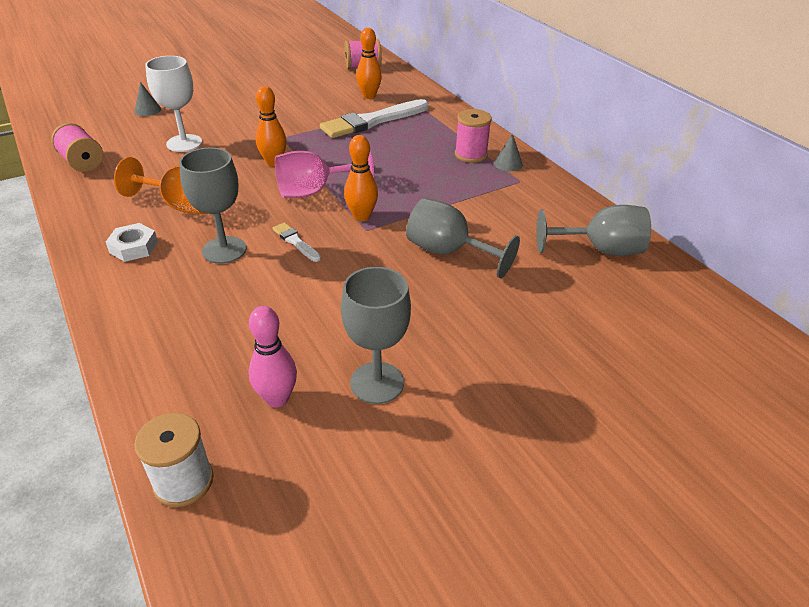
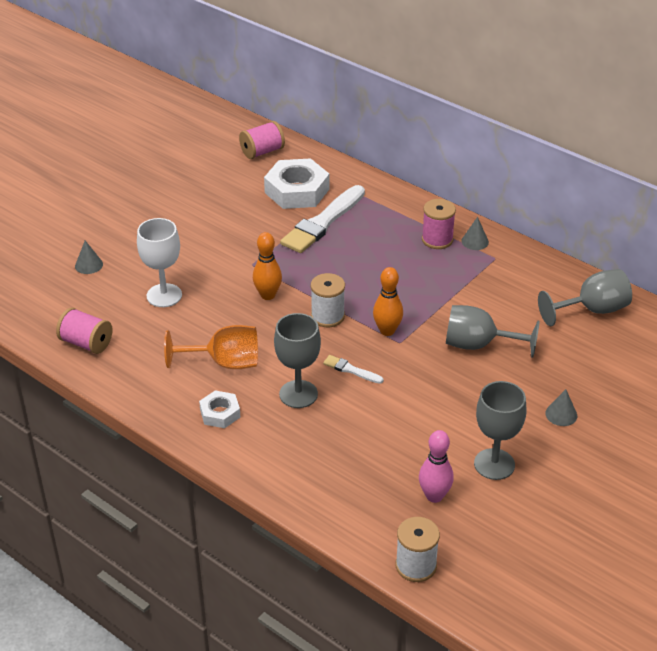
camera: 20 degrees left, 0 degrees up
pink goblet [275,151,374,198] -> white spool [311,273,345,327]
orange bowling pin [356,28,382,99] -> white nut [264,158,329,209]
none -> grey cone [545,389,577,426]

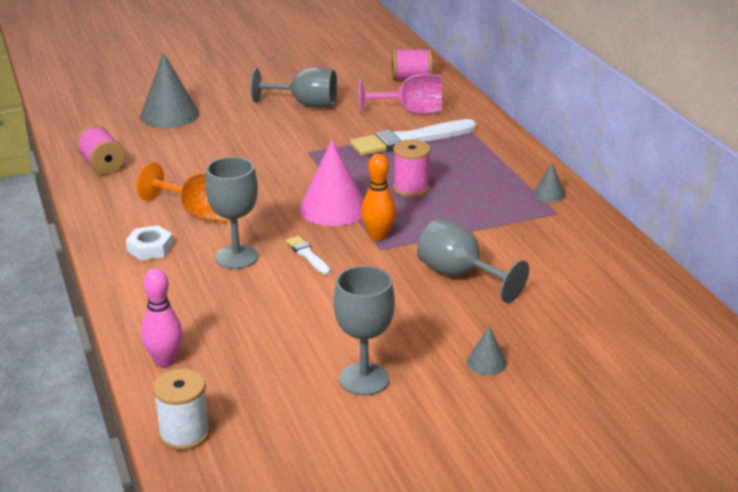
camera: 30 degrees right, 10 degrees down
grey cone [75,241,103,274] -> grey cone [140,53,199,128], size x2.09
white goblet [137,218,182,307] -> none
orange bowling pin [253,232,282,300] -> none
white nut [264,158,329,209] -> pink goblet [359,74,442,115]
white spool [311,273,345,327] -> pink cone [299,139,364,226]
pink bowling pin [419,430,454,503] -> pink bowling pin moved to [141,268,183,367]
pink spool [422,199,456,249] -> pink spool moved to [393,139,431,197]
grey goblet [538,269,632,326] -> grey goblet moved to [251,67,337,108]

